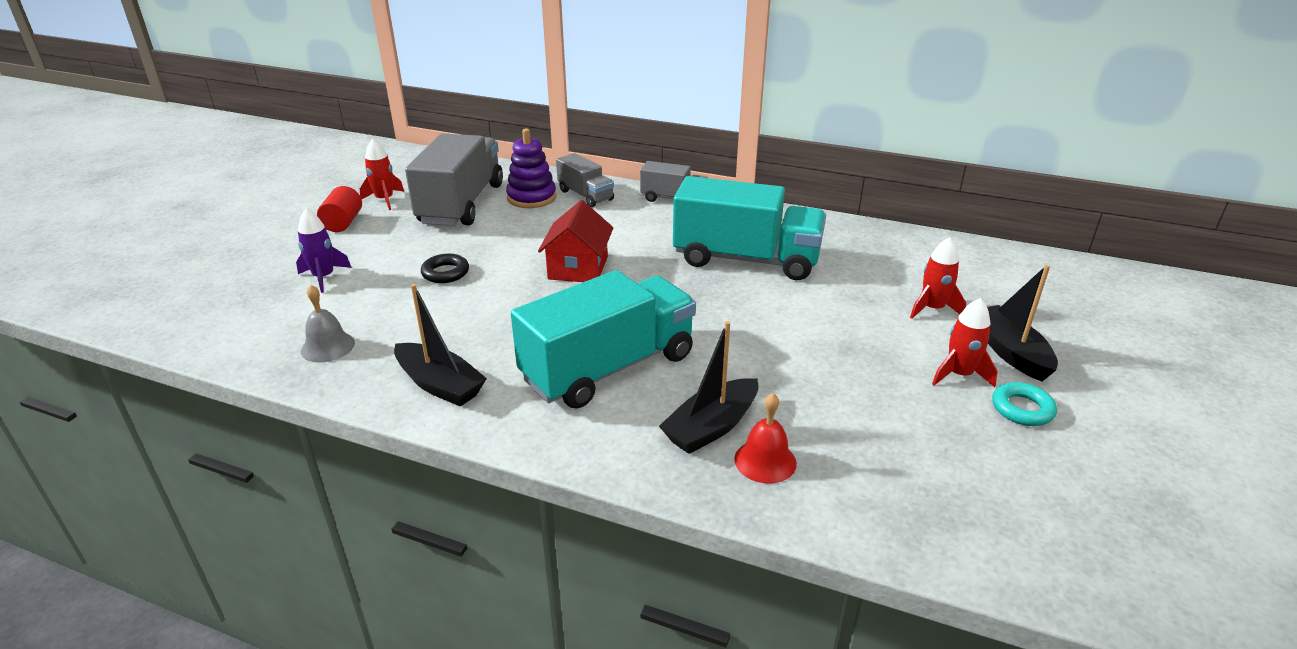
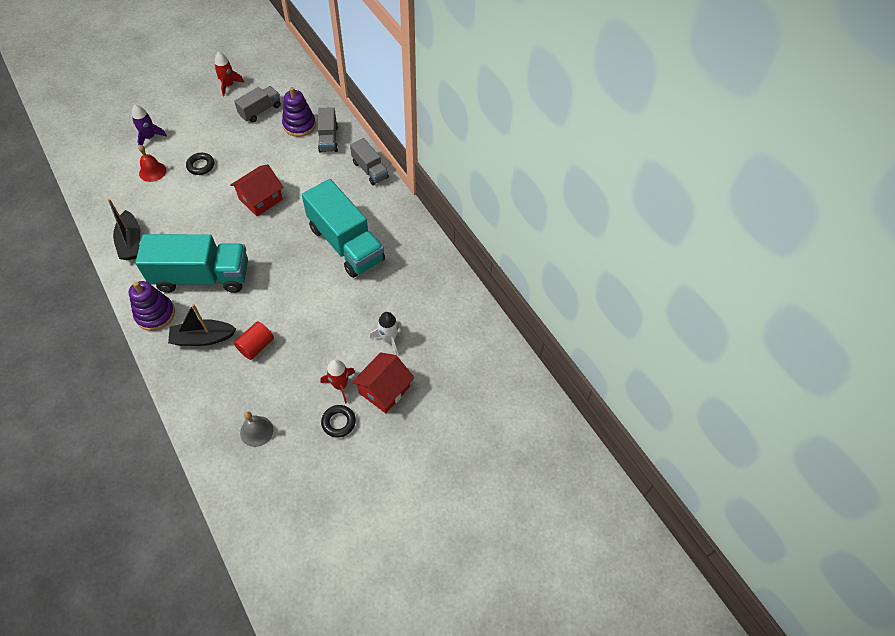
camera: 35 degrees right, 25 degrees up
grey bell [301,285,355,363] -> grey bell moved to [240,411,273,447]
red cylinder [317,186,362,232] -> red cylinder moved to [234,321,274,360]
grey truck [405,133,503,226] -> grey truck [234,86,281,122], size x0.52
red bell [734,393,797,483] -> red bell moved to [138,145,166,182]
red rocket [910,237,966,319] -> white rocket [370,312,401,355]
black boat [987,265,1058,381] -> red house [352,352,414,414]
turquoise ring [992,382,1057,426] -> black ring [321,405,356,438]
none -> purple stacking toy [129,281,175,331]

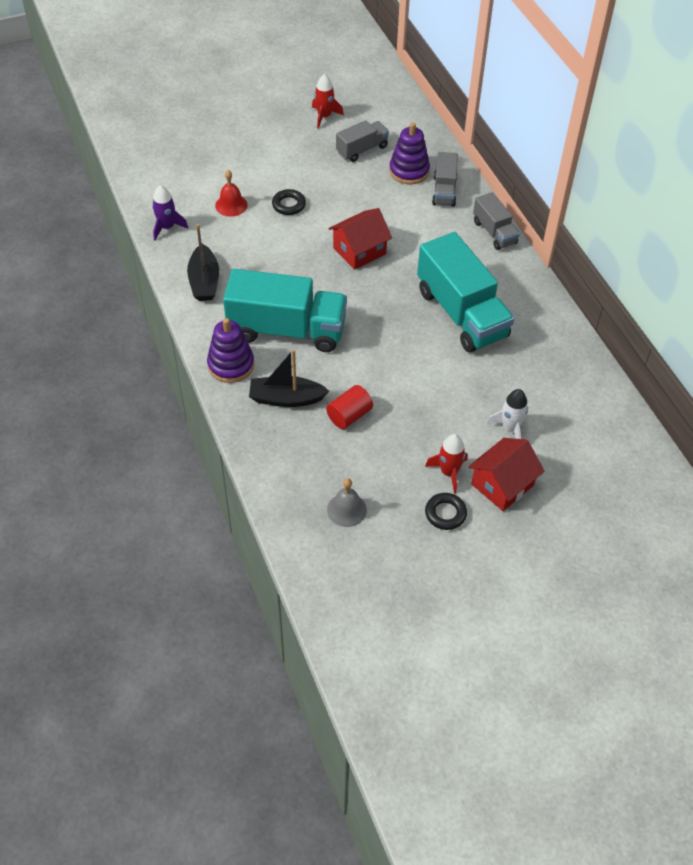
camera: 10 degrees right, 5 degrees down
purple rocket [132,105,167,145] -> purple rocket moved to [152,185,188,240]

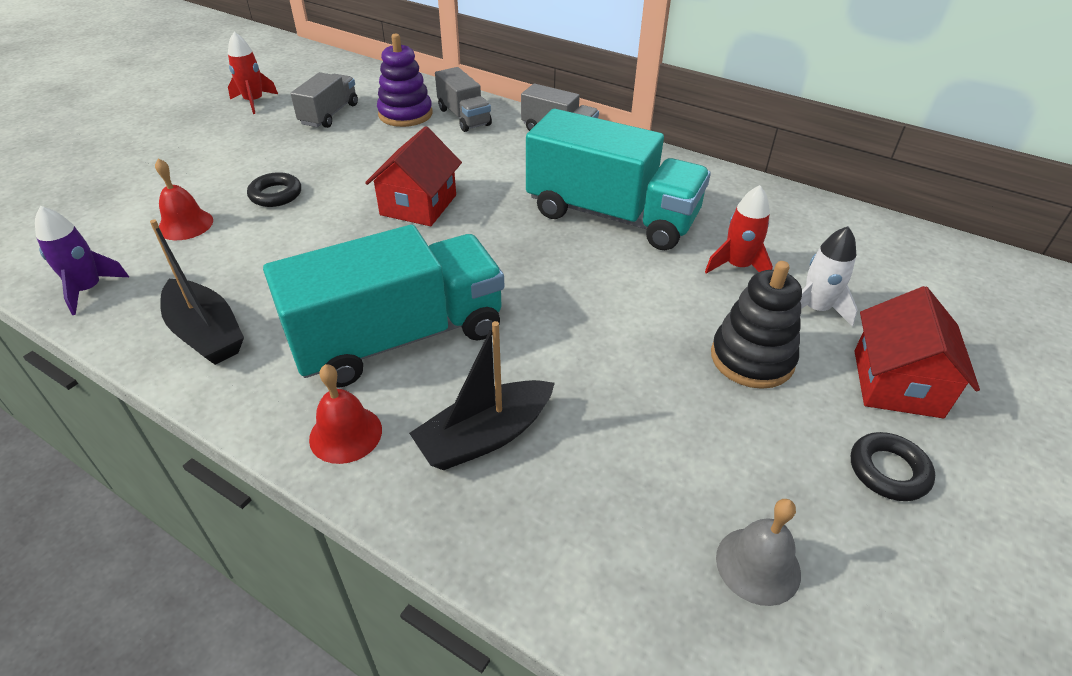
camera: 35 degrees left, 10 degrees down
purple stacking toy [207,318,254,383] -> red bell [309,364,382,464]
red cylinder [326,385,373,429] -> none
red rocket [425,434,468,494] -> red rocket moved to [705,185,773,274]
none -> black stacking toy [711,261,802,389]

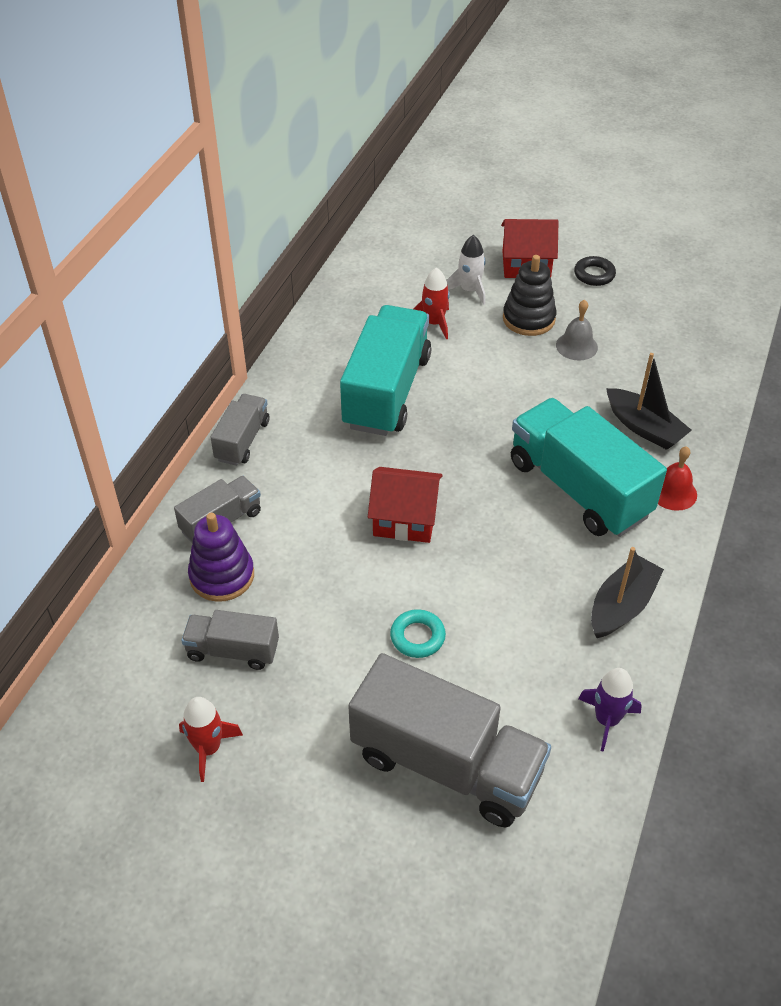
camera: 100 degrees left, 5 degrees up
red bell [155,158,213,240] -> none
black ring [247,172,301,207] -> turquoise ring [390,609,446,658]
grey bell [716,499,801,606] -> grey bell moved to [556,300,598,360]
none -> grey truck [348,653,551,827]

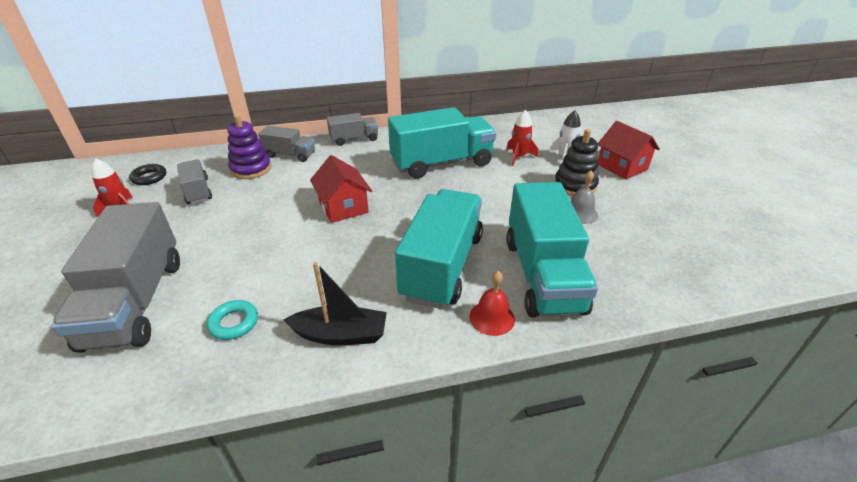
camera: 55 degrees right, 10 degrees down
turquoise ring [390,609,446,658] -> turquoise ring moved to [207,300,258,340]
black ring [574,256,616,286] -> black ring moved to [129,164,166,185]
purple rocket [578,668,642,752] -> none
black boat [606,353,692,450] -> turquoise truck [506,182,598,317]

